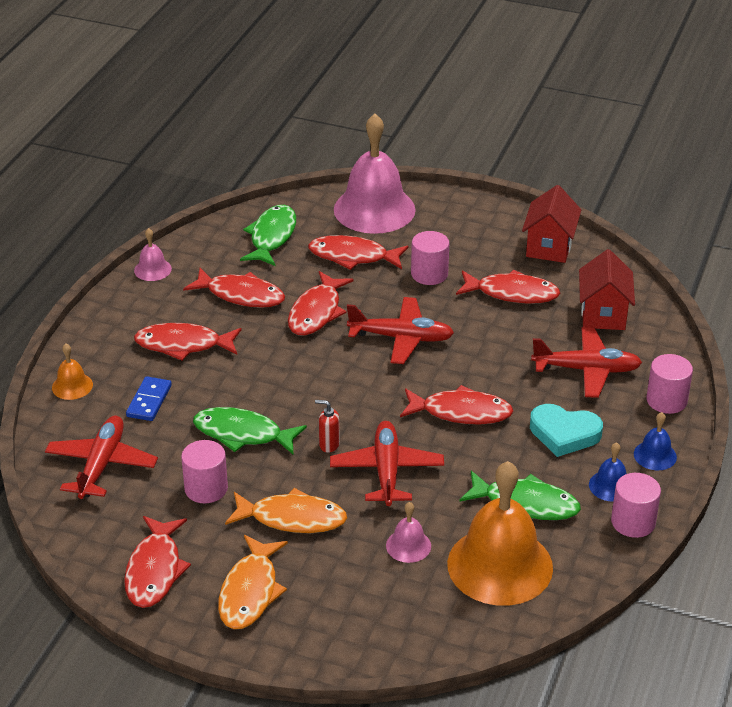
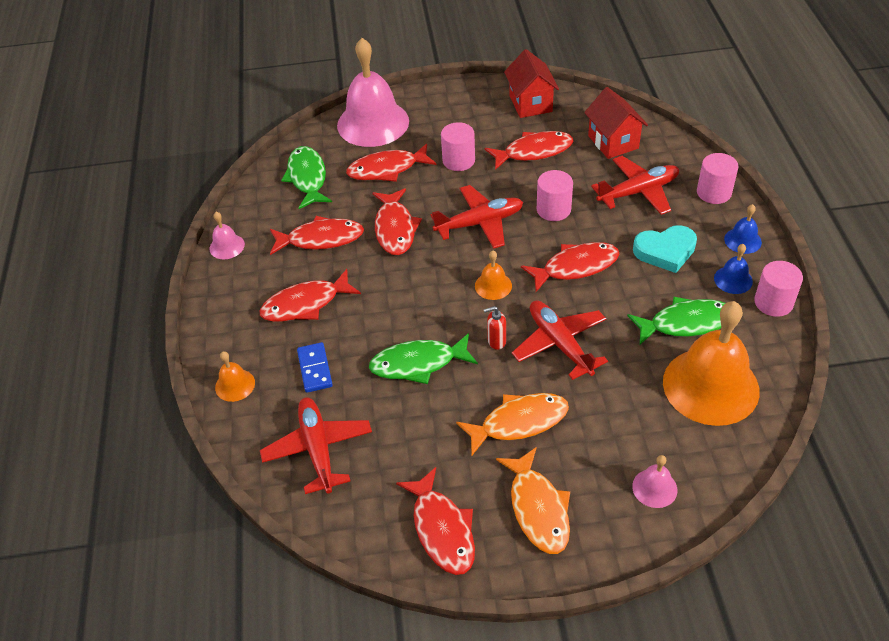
camera: 25 degrees left, 10 degrees up
pink cylinder [181,440,228,503] -> pink cylinder moved to [537,170,573,221]
pink bell [386,502,431,563] -> pink bell moved to [632,455,677,508]
none -> orange bell [475,251,512,300]

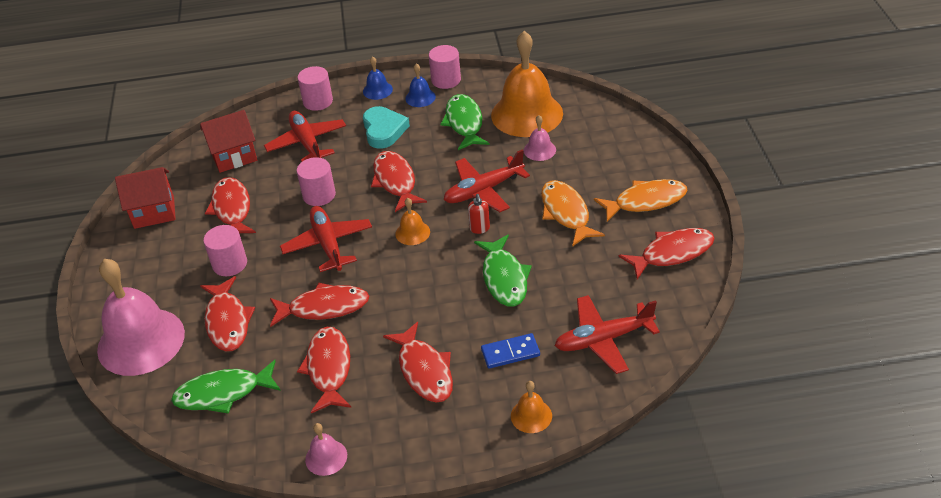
camera: 90 degrees left, 5 degrees down
pink bell [632,455,677,508] -> pink bell moved to [524,115,556,161]

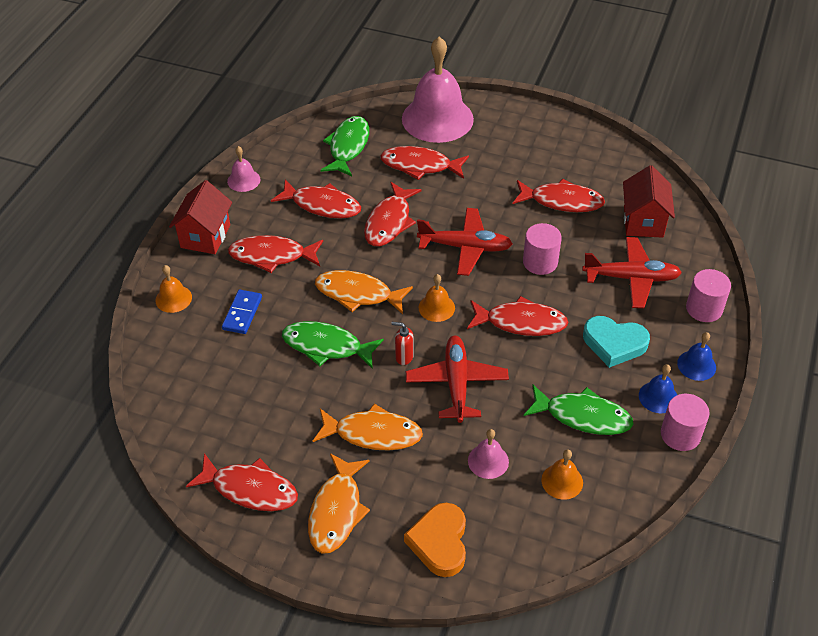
camera: 115 degrees right, 5 degrees up
red house [115,167,176,229] -> red house moved to [169,180,232,254]
pink cylinder [203,225,247,276] -> none
orange bell [491,31,563,137] -> orange bell [541,449,583,500], size x0.44
red plane [555,295,660,374] -> none
red fish [619,228,715,279] -> red fish turned 75 degrees counterclockwise [186,453,298,511]
none -> orange fish [315,270,413,314]
none -> orange heart [404,503,466,577]

